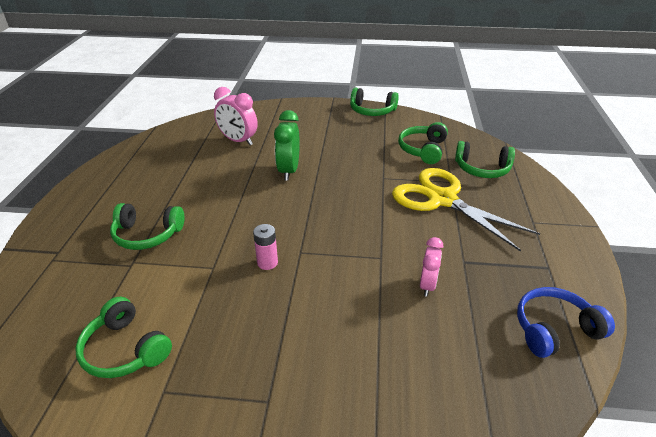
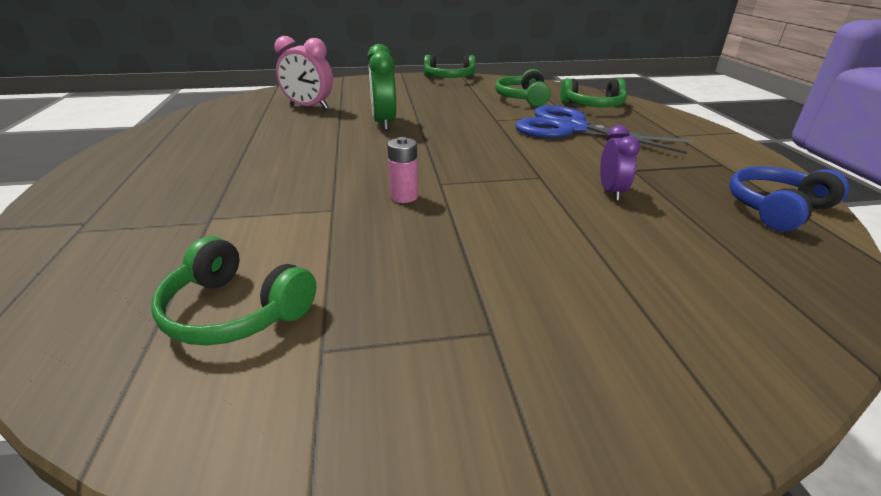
camera: 15 degrees left, 5 degrees down
green headphones [110,203,185,250] -> none
yellow scissors [392,168,540,252] -> blue scissors [515,105,693,154]
pink clock [420,237,443,296] -> purple clock [600,125,640,201]

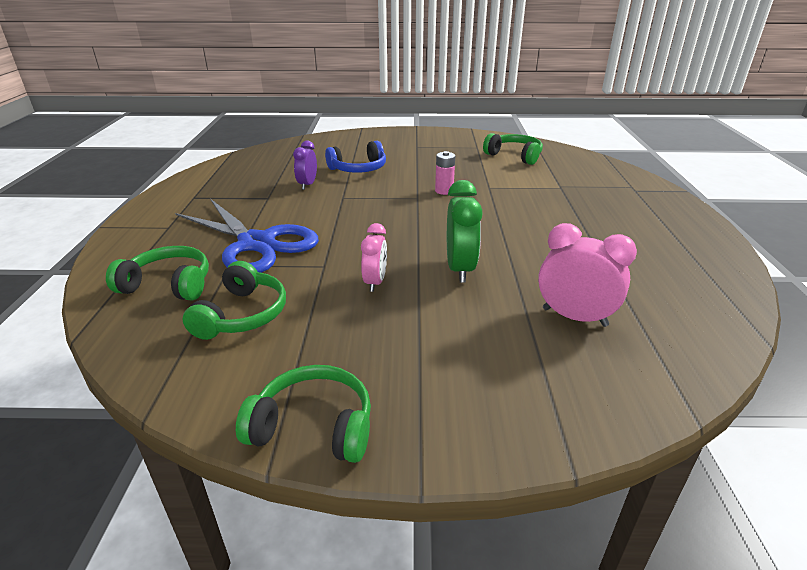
camera: 170 degrees left, 0 degrees up
blue headphones [729,166,849,232] -> blue headphones moved to [325,141,386,173]
none -> pink clock [361,223,387,292]

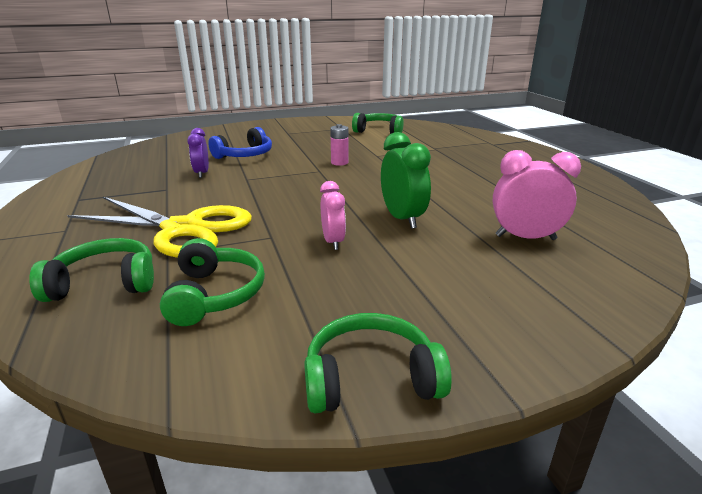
camera: 20 degrees left, 5 degrees down
blue scissors [175,199,319,273] -> yellow scissors [67,197,252,258]

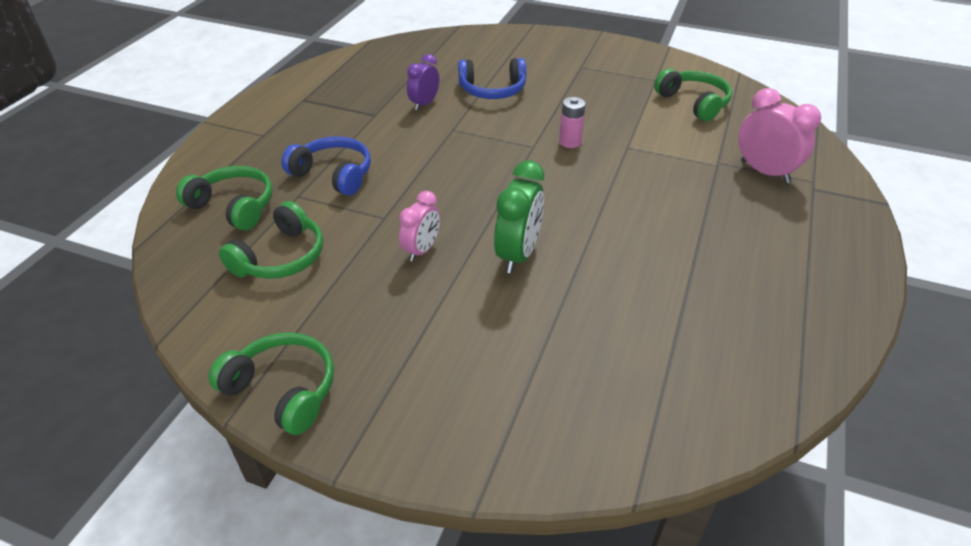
camera: 40 degrees right, 15 degrees up
yellow scissors [67,197,252,258] -> blue headphones [281,136,371,196]
pink clock [493,150,581,240] -> pink clock moved to [739,88,821,183]

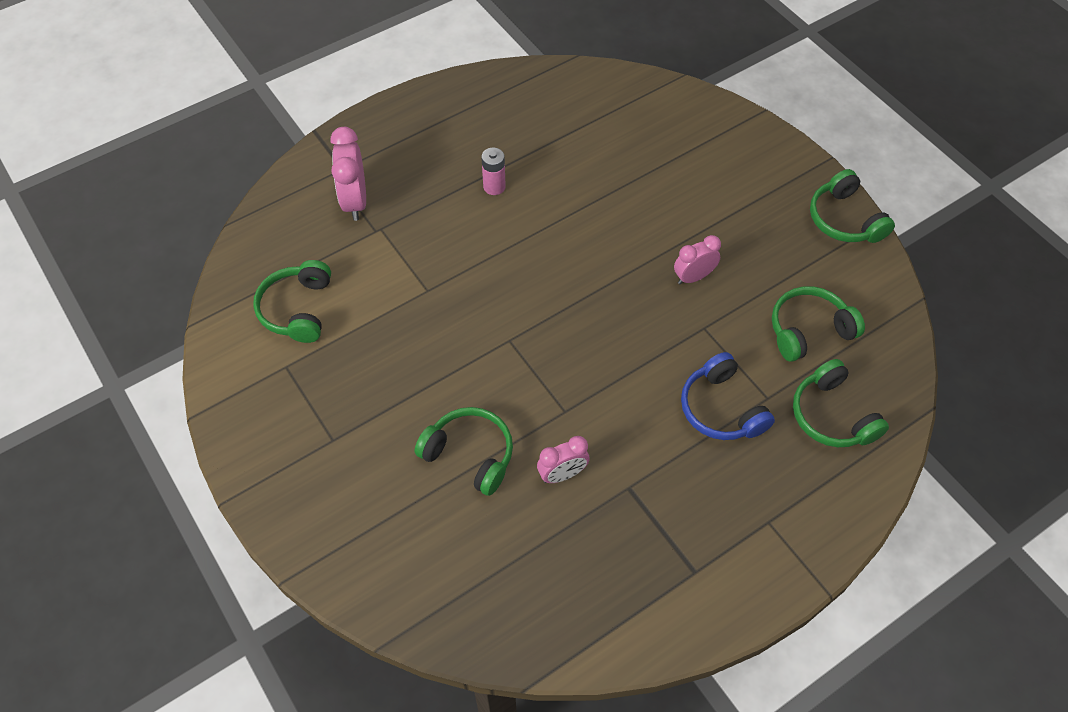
camera: 145 degrees left, 15 degrees up
purple clock [407,54,439,110] -> pink clock [537,436,590,483]
blue headphones [458,58,526,99] -> green headphones [415,407,513,496]
green clock [494,161,544,273] -> none
pink battery [559,97,586,148] -> pink battery moved to [481,148,506,195]

